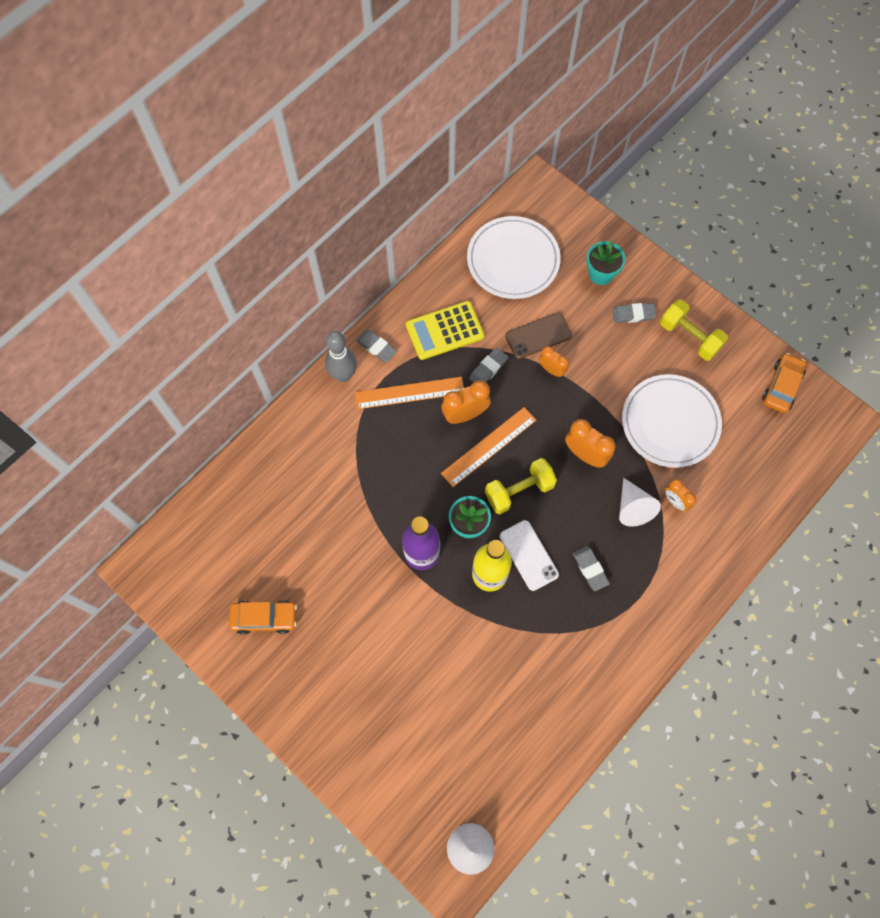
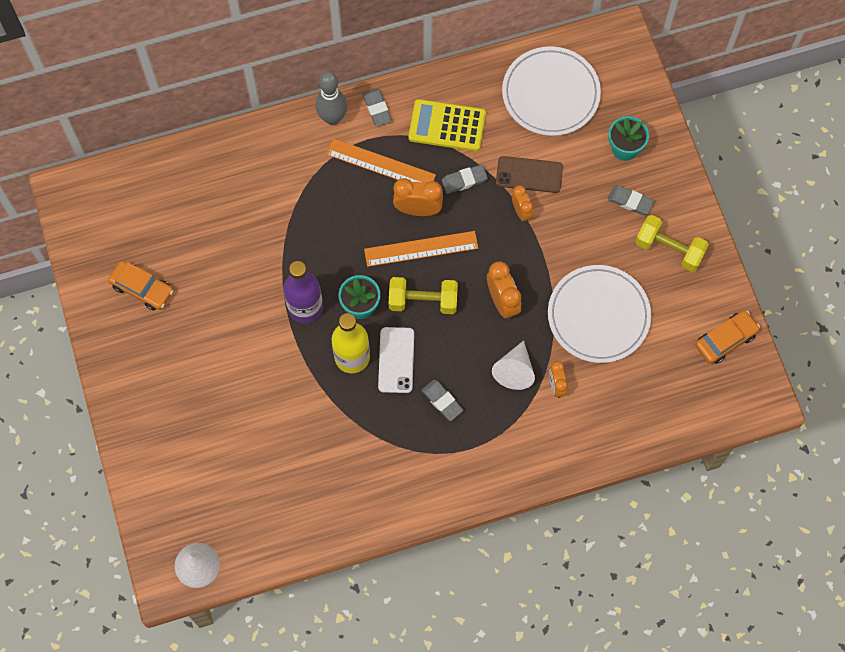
camera: 30 degrees right, 0 degrees up
grey eraser [573,546,610,591] -> grey eraser turned 45 degrees counterclockwise [421,380,464,421]
yellow dumbbell [660,299,728,361] -> yellow dumbbell turned 45 degrees counterclockwise [635,215,709,272]

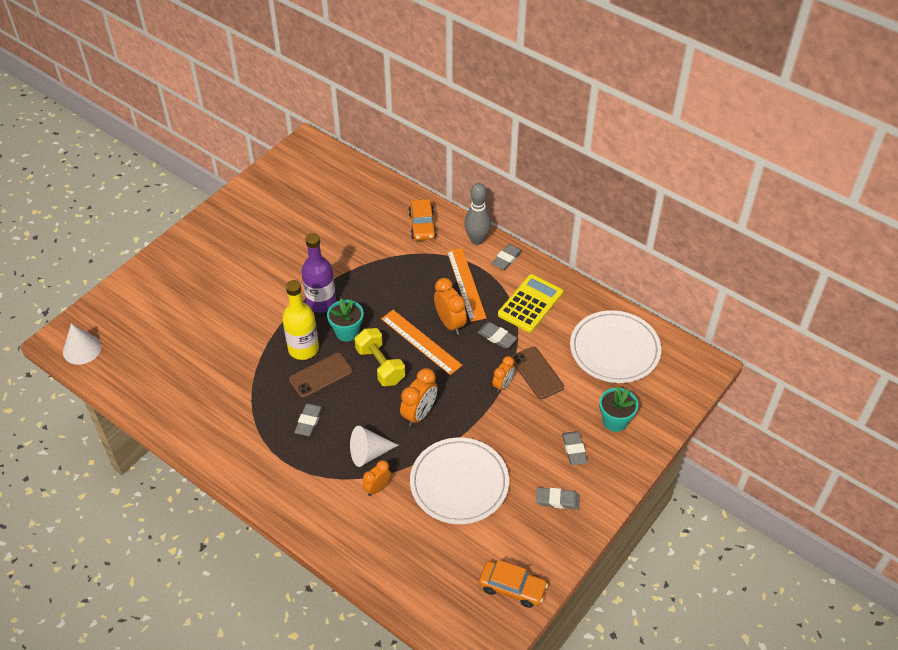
camera: 55 degrees right, 20 degrees down
orange car [108,261,173,311] -> orange car moved to [408,199,437,241]
white phone [378,327,414,393] -> brown phone [289,353,353,398]
yellow calculator [409,99,486,151] -> yellow calculator turned 60 degrees clockwise [498,274,563,333]
yellow dumbbell [635,215,709,272] -> grey eraser [536,487,580,510]

